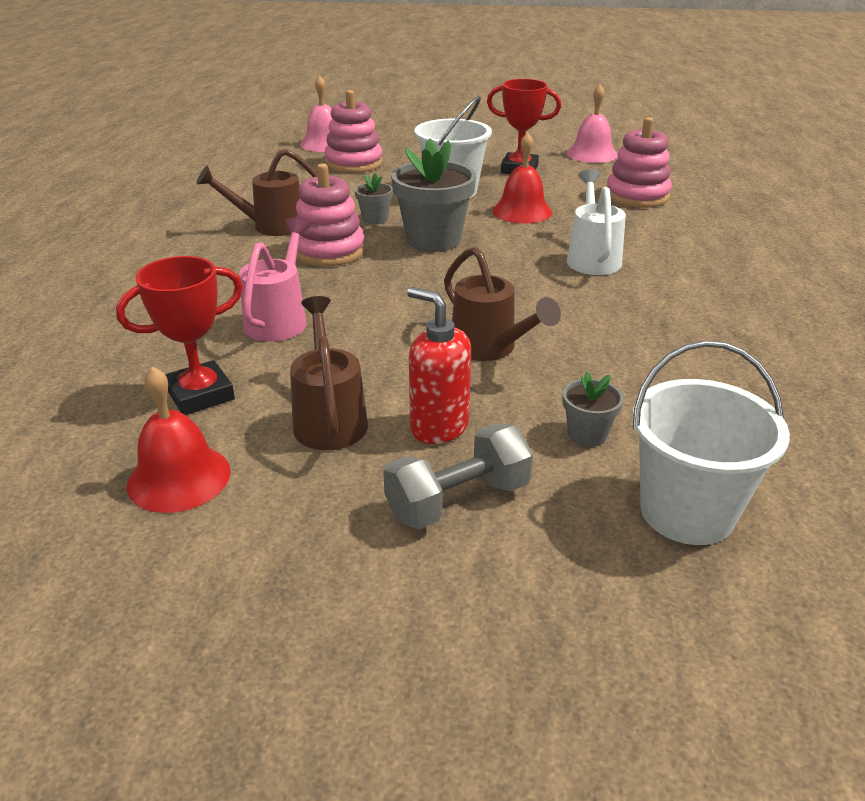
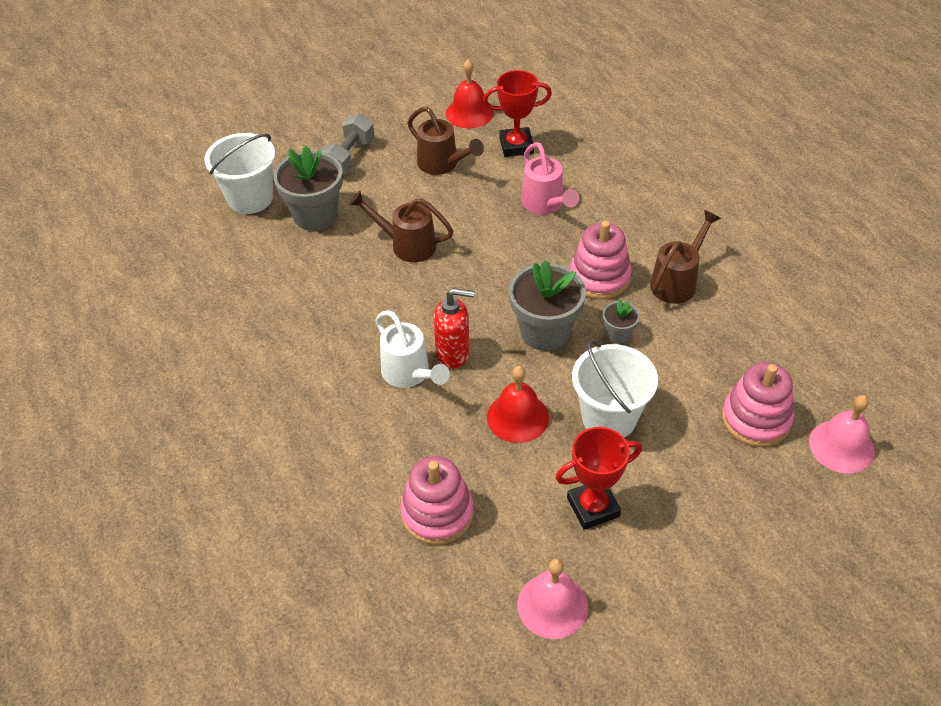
camera: 145 degrees right, 15 degrees up
red trophy [116,256,243,415] -> red trophy turned 60 degrees clockwise [483,70,552,157]
red soap dispenser [407,287,471,444] -> red soap dispenser moved to [434,288,475,369]
grey flower pot [563,372,624,447] -> grey flower pot [273,146,343,231], size x2.04

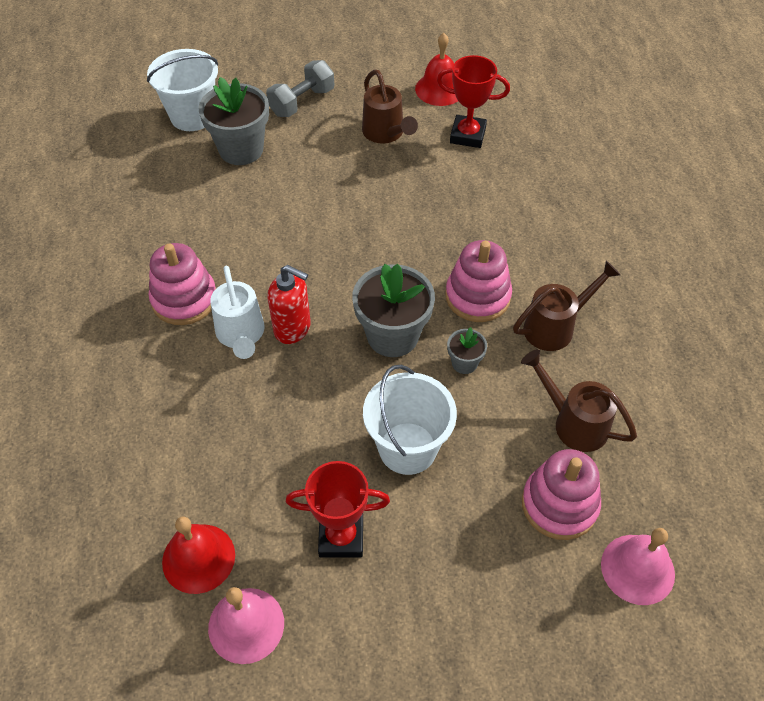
camera: 20 degrees right, 5 degrees up
brown watering can [349,191,453,262] -> brown watering can moved to [521,349,637,452]
pink stacking toy [400,456,474,545] -> pink stacking toy moved to [149,243,216,325]
red bell [487,366,549,443] -> red bell moved to [162,516,235,594]
pink watering can [521,142,579,215] -> none

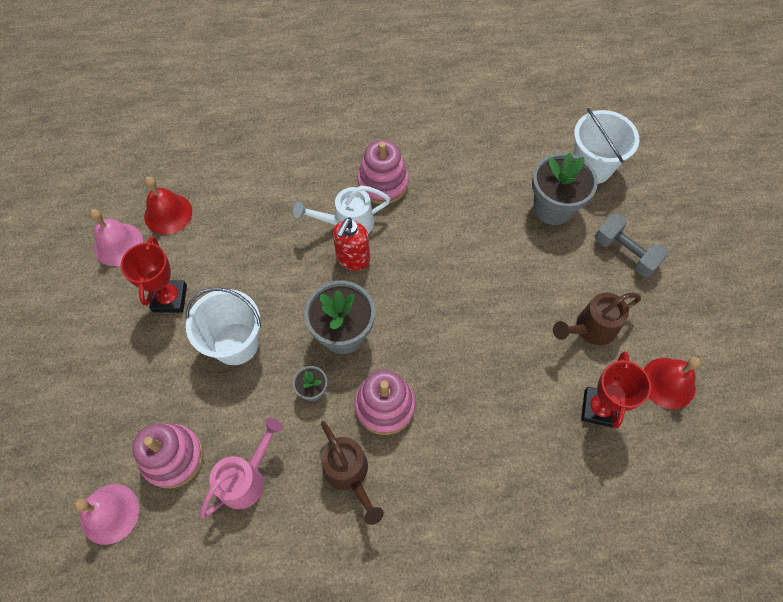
camera: 90 degrees right, 10 degrees up
brown watering can [521,349,637,452] -> pink watering can [200,418,283,518]

